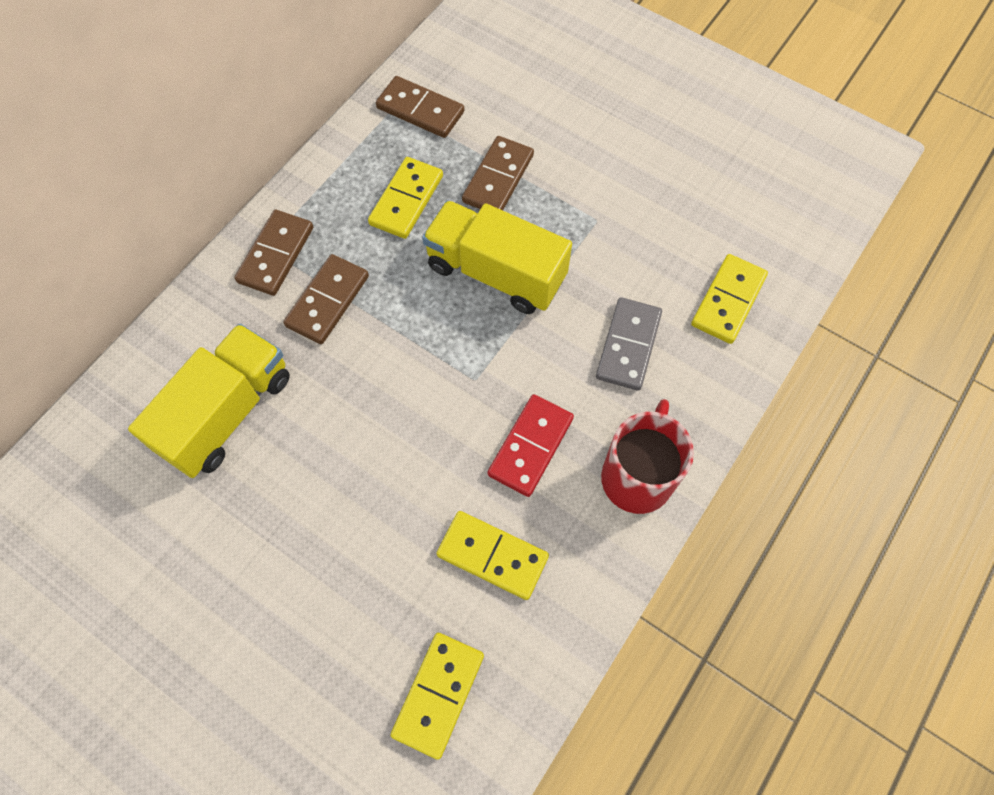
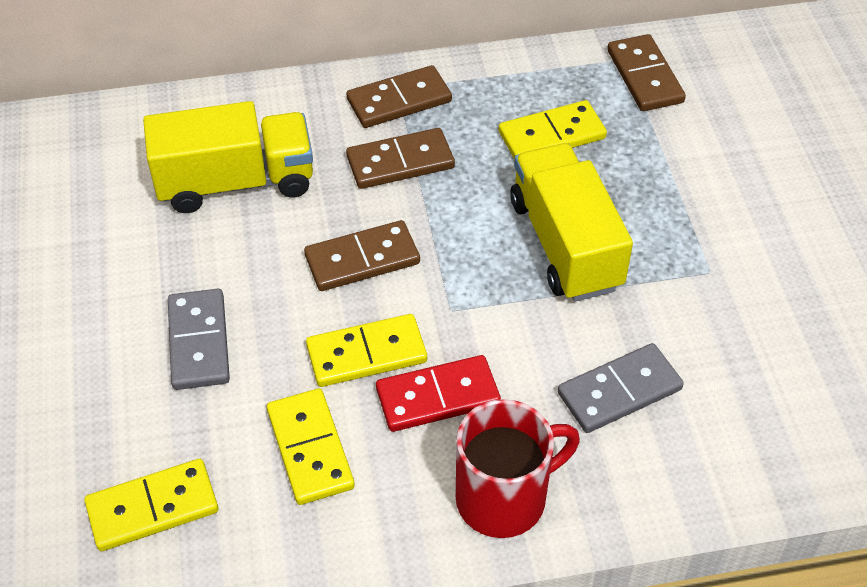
camera: 45 degrees right, 15 degrees down
brown domino [462,136,534,210] -> brown domino moved to [304,220,420,291]
yellow domino [691,254,768,344] -> yellow domino moved to [306,314,427,387]
none -> grey domino [168,289,230,390]

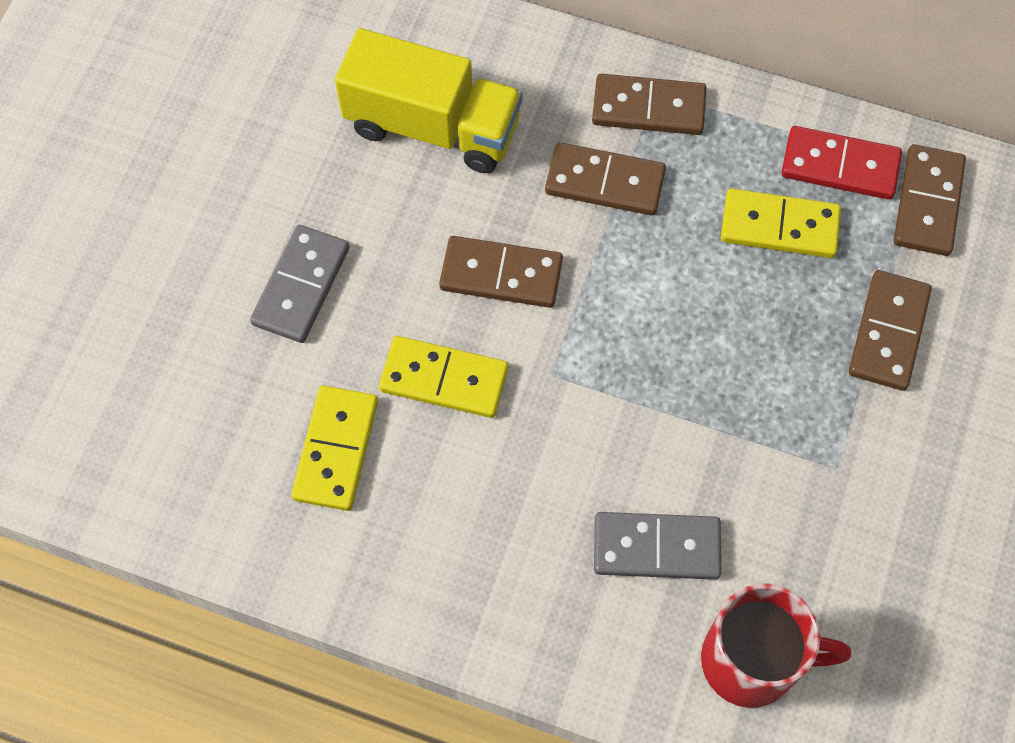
camera: 30 degrees right, 15 degrees up
yellow domino [84,459,218,551] -> none
red domino [376,355,501,432] -> red domino moved to [781,126,902,200]
red mug [456,399,580,538] -> red mug moved to [701,584,851,708]
yellow truck [510,143,633,301] -> none
none -> brown domino [849,270,932,391]

